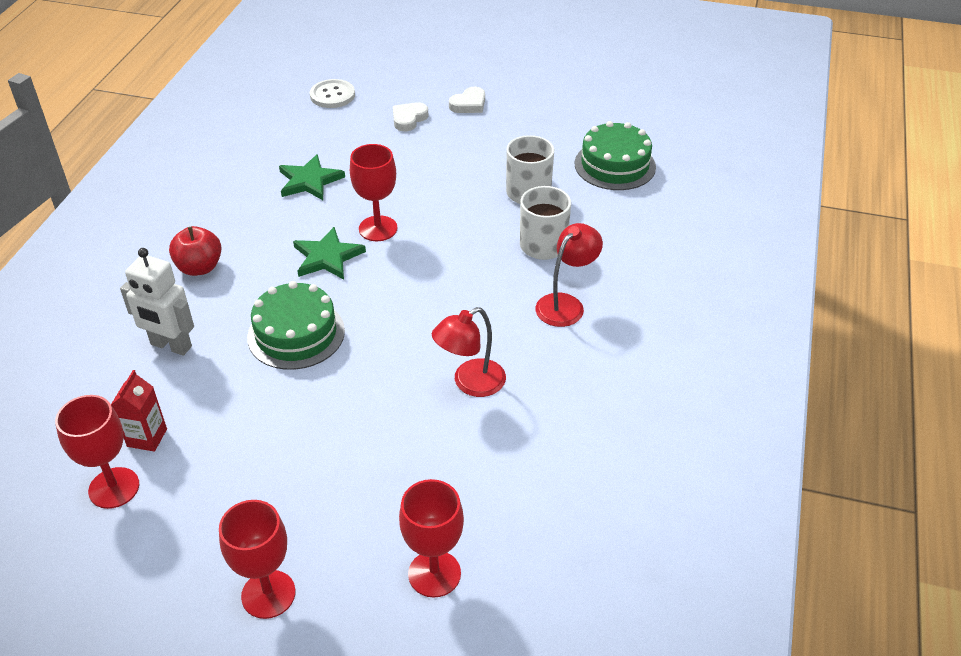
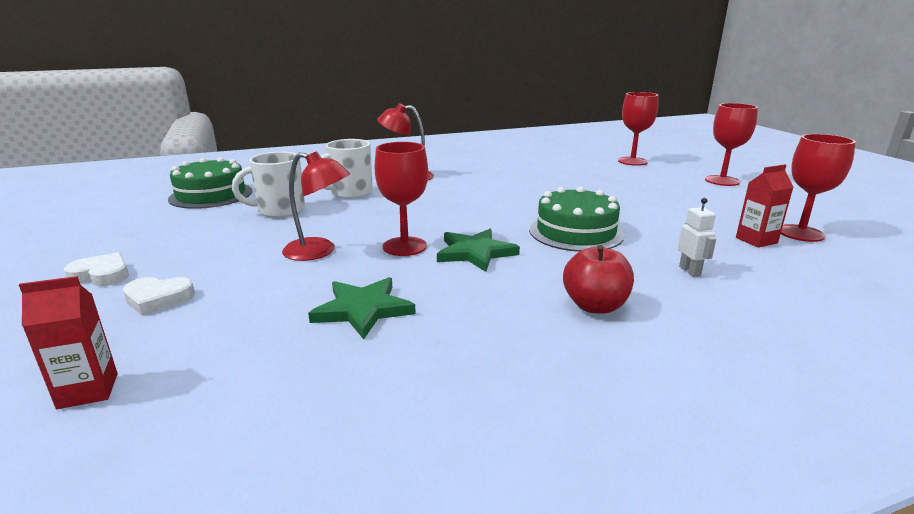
camera: 125 degrees left, 20 degrees down
white robot [120,248,194,356] -> white robot [678,198,716,277], size x0.54
white button [310,79,355,108] -> red carton [19,276,118,409]
red lamp [432,307,506,397] -> red lamp moved to [282,151,350,261]

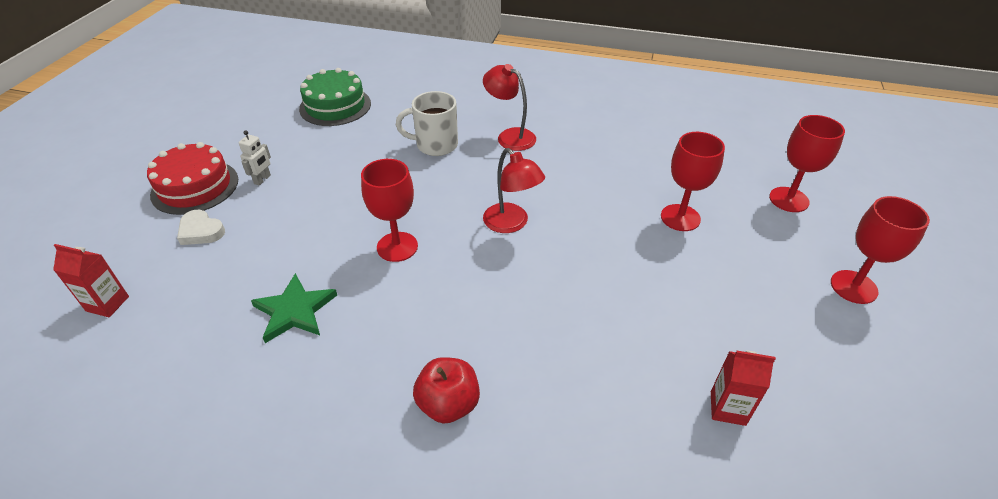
camera: 35 degrees right, 20 degrees up
white heart [64,252,129,286] -> red cake [147,142,238,215]
white mug [232,152,305,218] -> none
red lamp [282,151,350,261] -> red lamp moved to [483,148,545,233]
green star [437,229,520,272] -> none
green cake [529,186,624,252] -> none
white robot [678,198,716,277] -> white robot moved to [238,130,271,186]
red goblet [781,134,856,242] -> red goblet moved to [661,132,725,231]

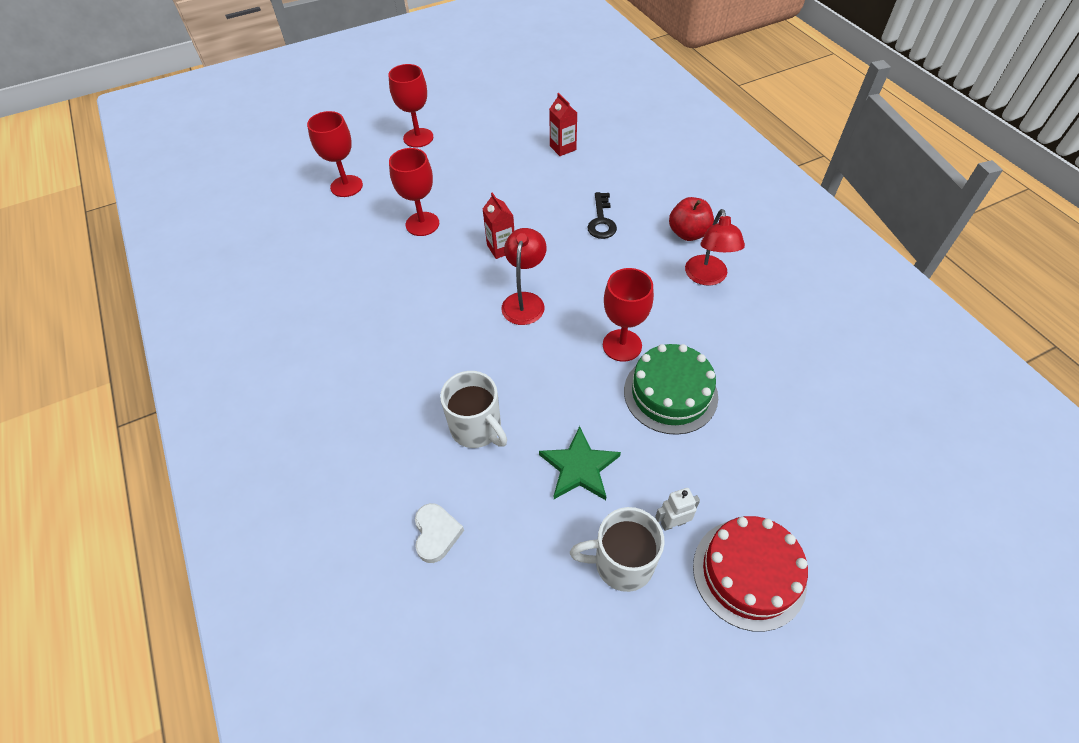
camera: 130 degrees left, 10 degrees up
red carton [53,244,129,317] -> red carton moved to [483,192,514,259]
white heart [177,210,225,245] -> white heart moved to [415,503,464,563]
green star [251,273,337,343] -> green star moved to [539,426,621,500]
green cake [299,68,371,126] -> green cake moved to [624,344,718,435]
red lamp [483,64,536,151] -> red lamp moved to [685,209,745,286]
none -> white mug [570,507,664,592]
none -> black key [587,192,617,239]

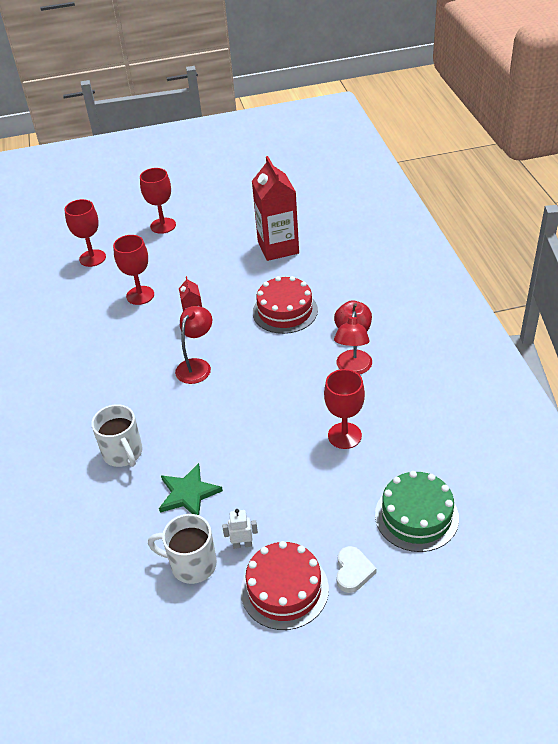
camera: 15 degrees right, 10 degrees down
white heart [415,503,464,563] -> white heart moved to [336,546,377,593]
red carton [549,93,577,156] -> red carton [252,156,299,261], size x1.98
black key [587,192,617,239] -> red cake [253,276,318,334]
red goblet [603,268,654,362] -> red goblet moved to [324,369,365,449]
green cake [624,344,718,435] -> green cake moved to [375,471,459,552]

